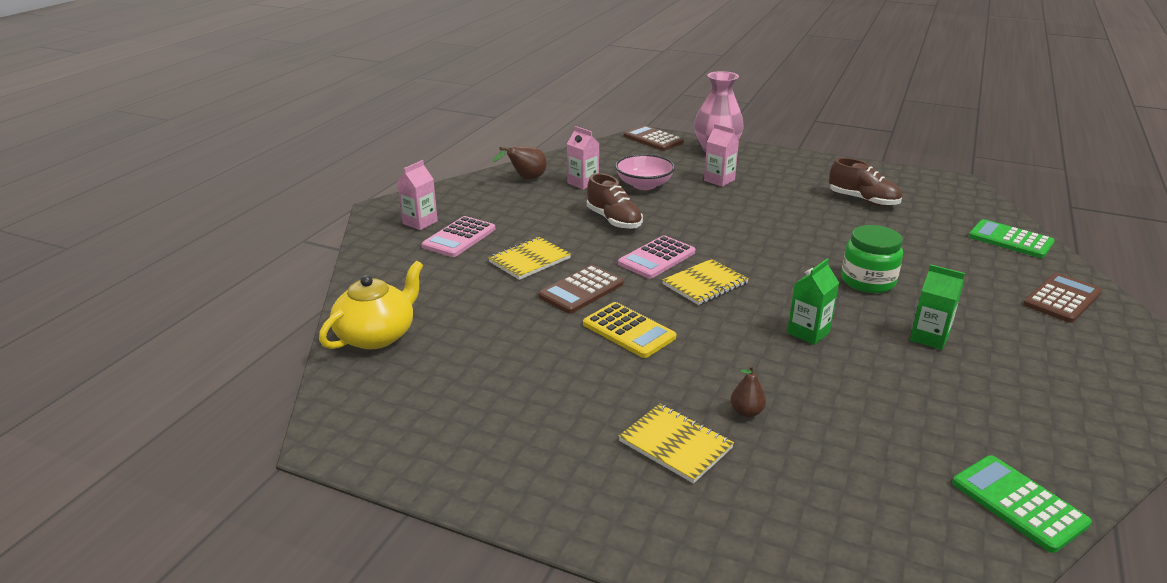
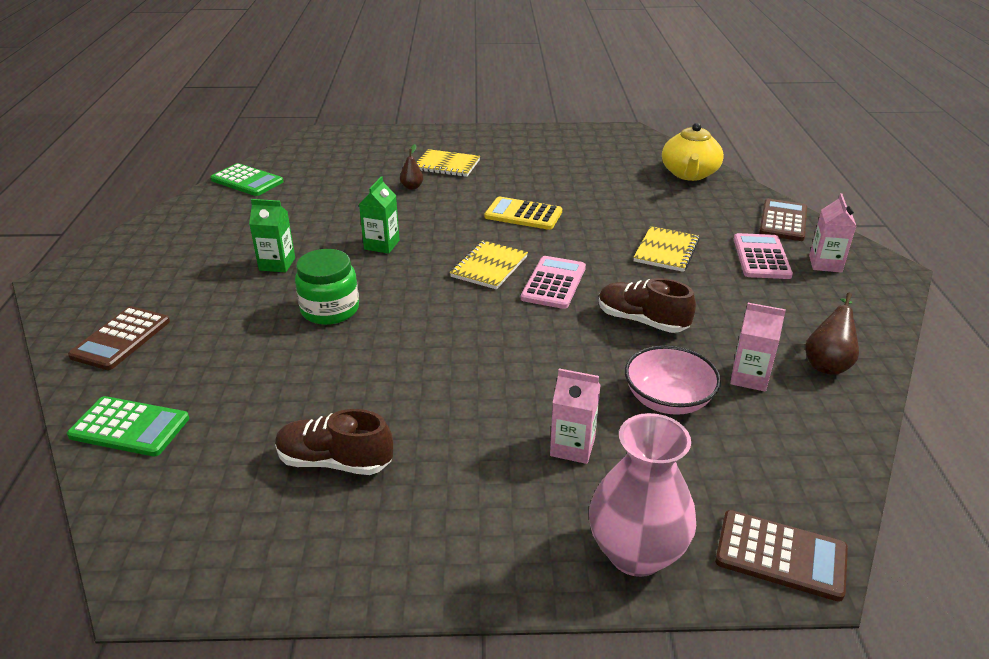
camera: 155 degrees right, 5 degrees up
brown calculator [538,265,623,314] -> brown calculator moved to [759,199,807,241]

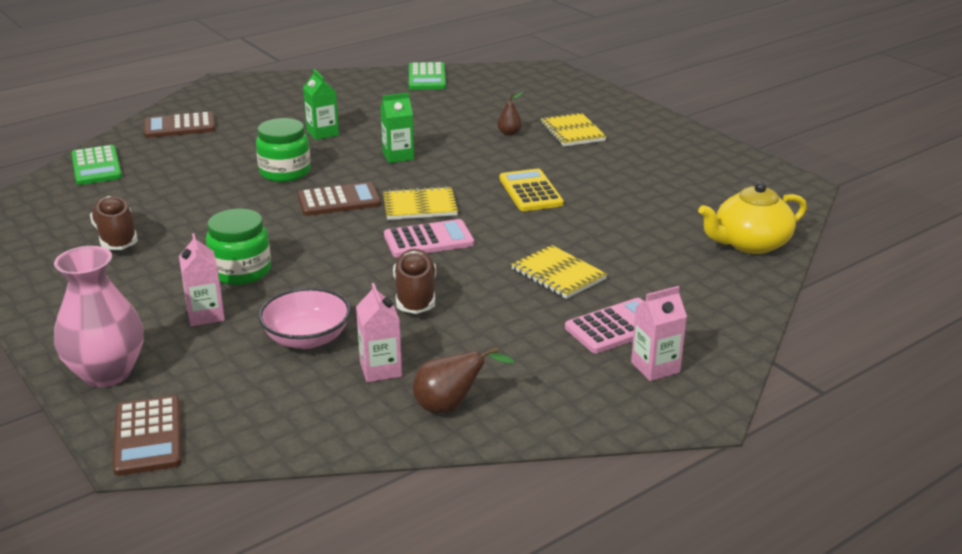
camera: 55 degrees right, 5 degrees down
yellow notebook [633,226,700,272] -> yellow notebook turned 60 degrees clockwise [511,245,607,299]
brown calculator [759,199,807,241] -> brown calculator moved to [297,182,381,216]
none -> green jar [206,209,271,285]

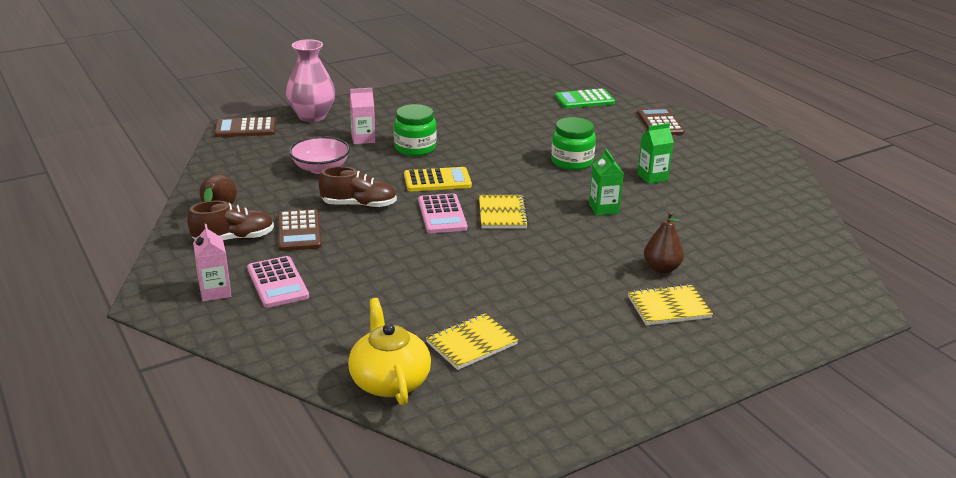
camera: 95 degrees right, 0 degrees up
brown shoe [90,196,138,250] -> brown shoe moved to [187,201,274,240]
brown calculator [297,182,381,216] -> brown calculator moved to [278,209,322,251]
pink carton [356,283,402,382] -> none
green calculator [409,62,446,90] -> none
brown pear [497,92,523,136] -> brown pear [644,211,684,274], size x1.51
yellow calculator [500,169,564,211] -> yellow calculator moved to [404,167,472,192]
yellow notebook [511,245,607,299] -> yellow notebook moved to [426,313,518,370]

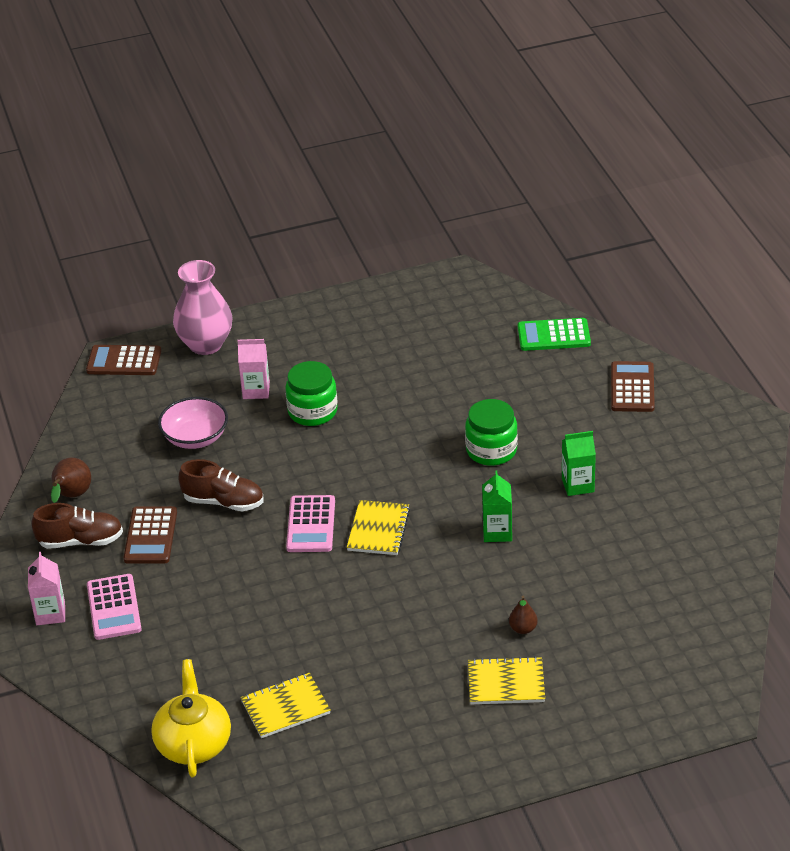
camera: 15 degrees right, 10 degrees up
yellow calculator [404,167,472,192] -> none
brown pear [644,211,684,274] -> brown pear [509,596,538,634], size x0.66

